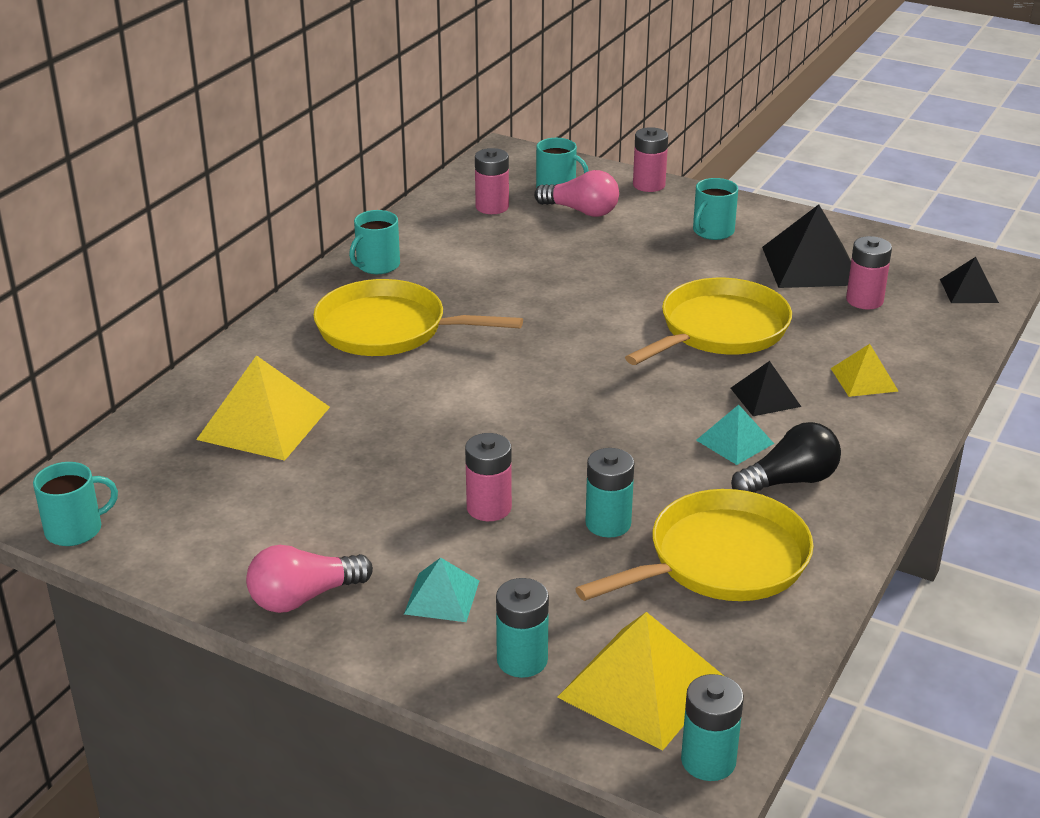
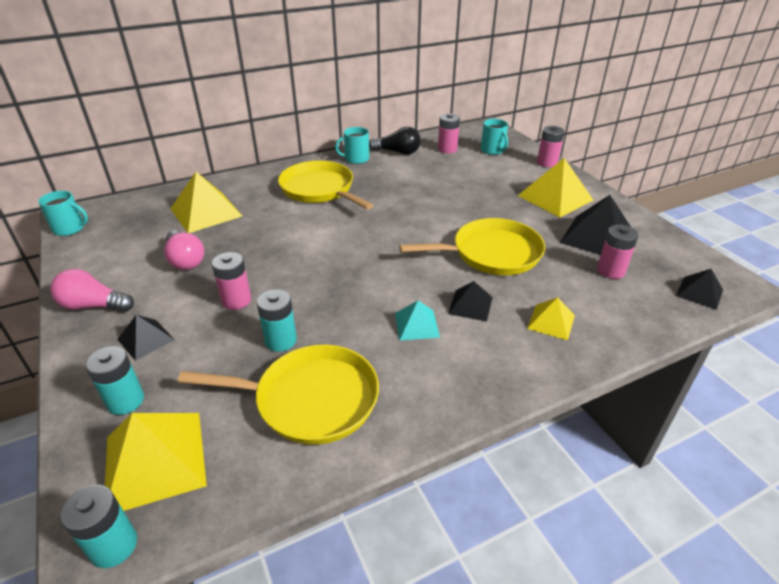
camera: 35 degrees right, 5 degrees up
turquoise pyramid [404,558,479,622] -> black pyramid [117,315,175,361]
pink light bulb [534,170,619,217] -> pink light bulb moved to [164,230,204,270]
turquoise mug [693,178,738,240] -> yellow pyramid [518,158,593,217]
black light bulb [731,422,841,493] -> black light bulb moved to [369,126,421,155]

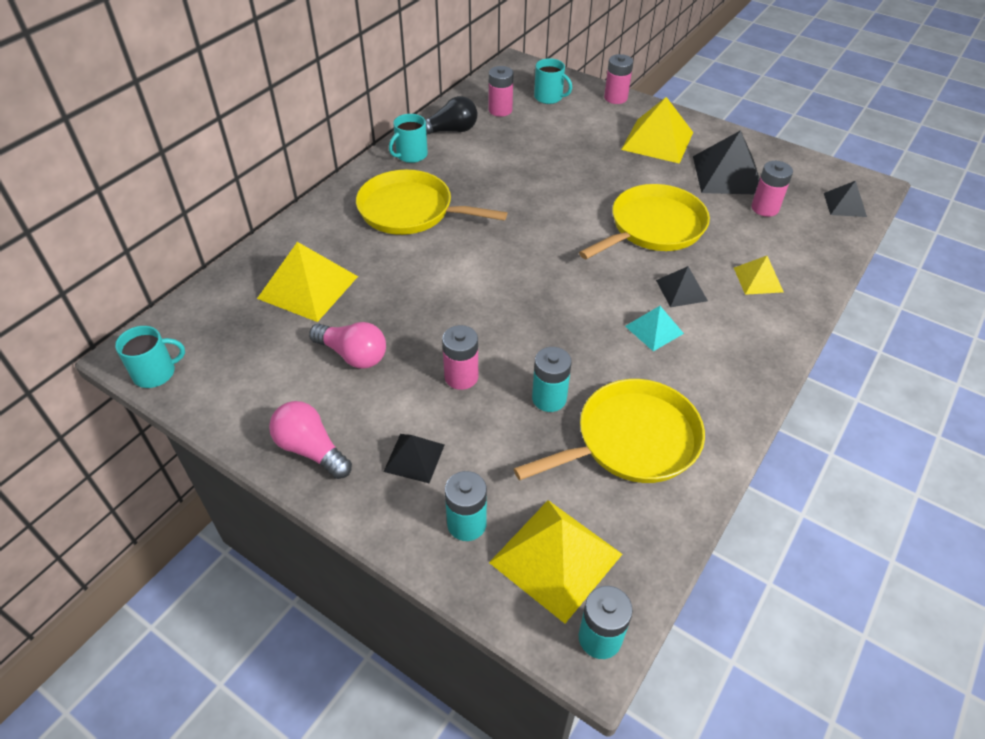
camera: 30 degrees left, 10 degrees up
pink light bulb [50,269,134,312] -> pink light bulb turned 60 degrees clockwise [269,401,352,479]

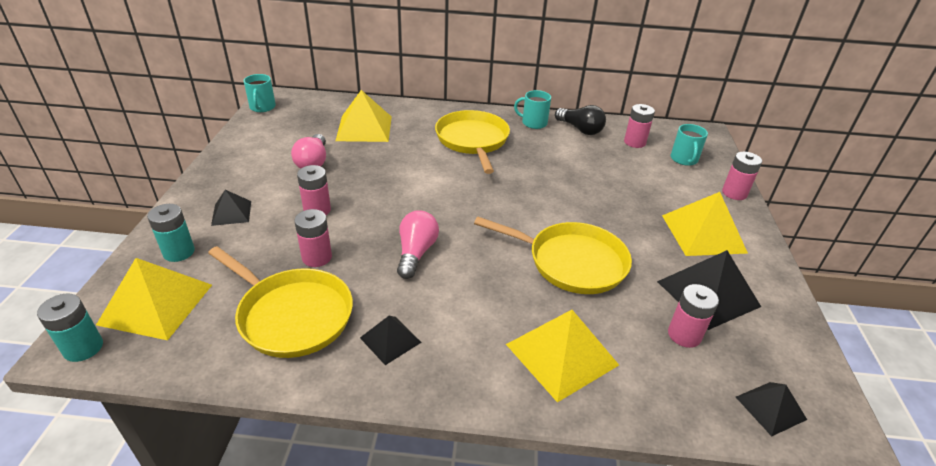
camera: 60 degrees right, 10 degrees down
turquoise mug [115,326,185,388] -> turquoise mug turned 45 degrees clockwise [244,74,276,112]
pink light bulb [269,401,352,479] -> pink light bulb moved to [397,210,439,279]
turquoise battery [532,347,572,412] -> pink battery [295,209,332,267]
turquoise pyramid [625,306,684,351] -> none
black pyramid [656,266,708,307] -> black pyramid moved to [360,316,422,365]
yellow pyramid [734,256,784,295] -> yellow pyramid [506,310,619,403], size x1.81

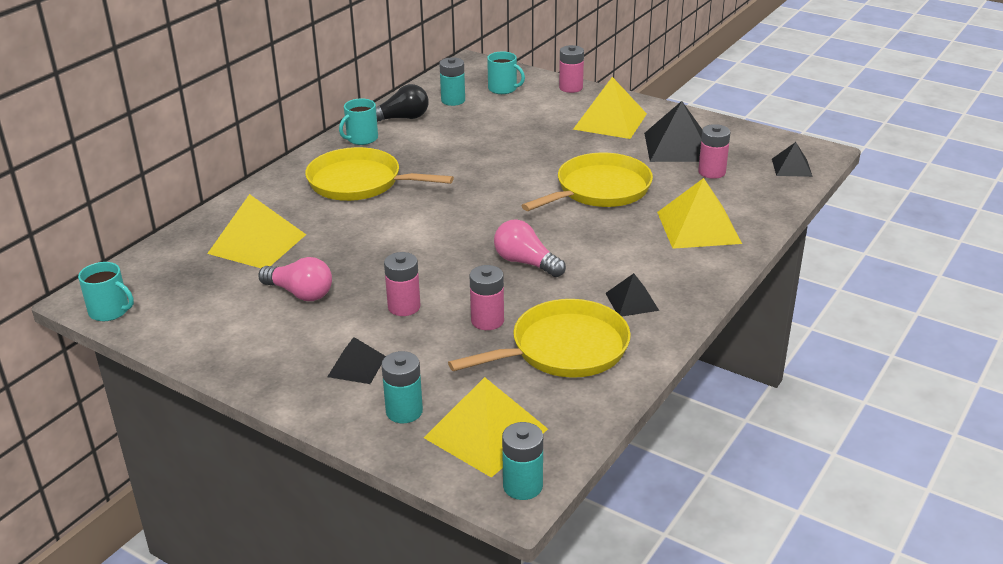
camera: 60 degrees left, 5 degrees down
pink battery [624,104,655,148] -> turquoise battery [439,57,465,106]

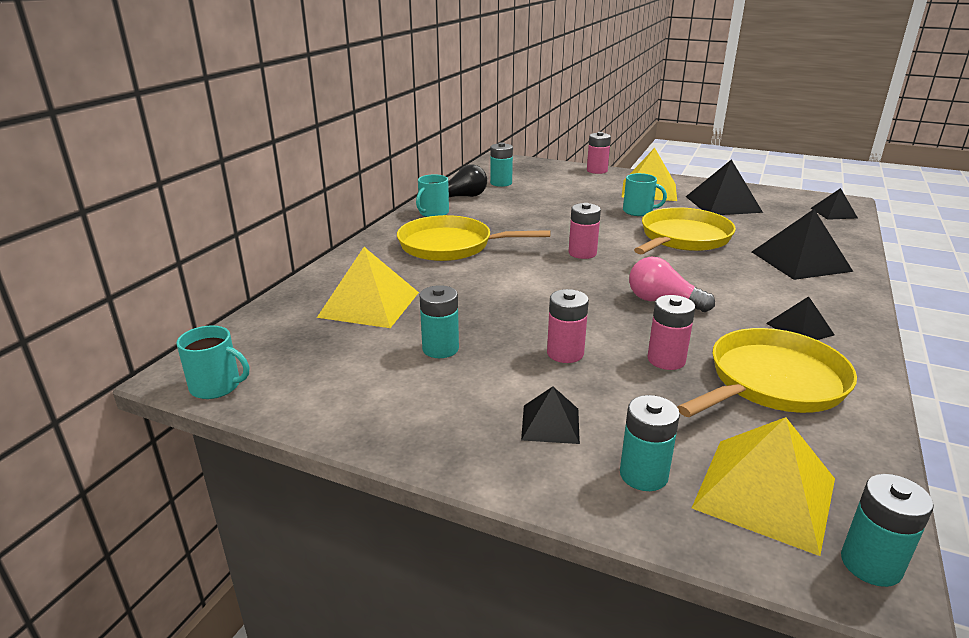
camera: 10 degrees left, 5 degrees down
pink light bulb [258,257,332,301] -> turquoise battery [420,285,459,358]
turquoise mug [487,51,525,94] -> turquoise mug moved to [623,173,667,216]
yellow pyramid [657,178,742,249] -> black pyramid [752,209,853,280]
pink battery [698,124,730,179] -> pink battery moved to [569,203,601,259]

